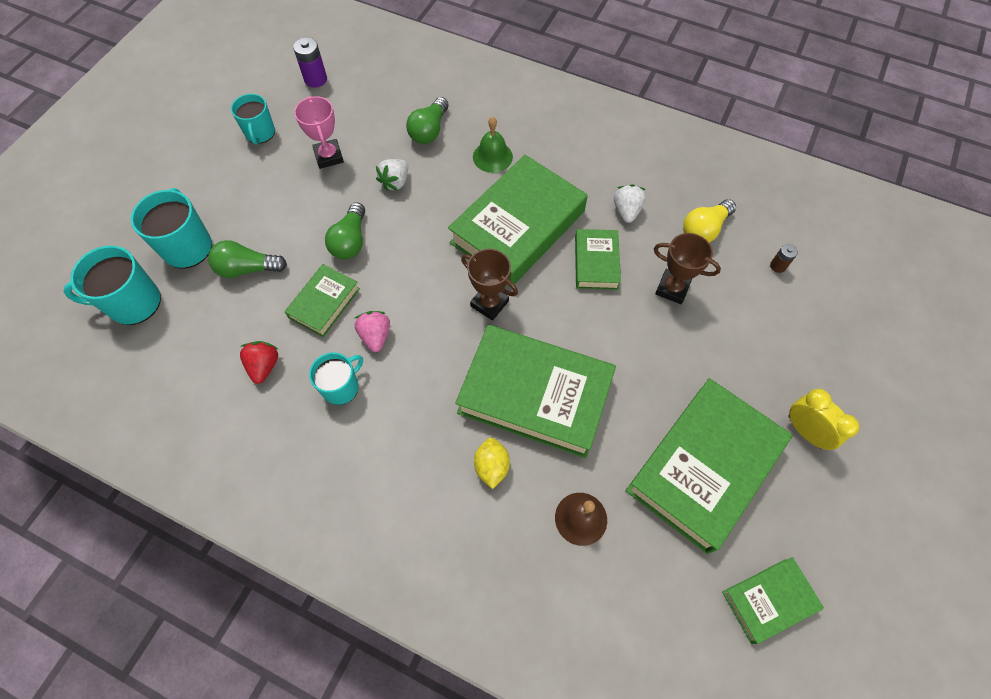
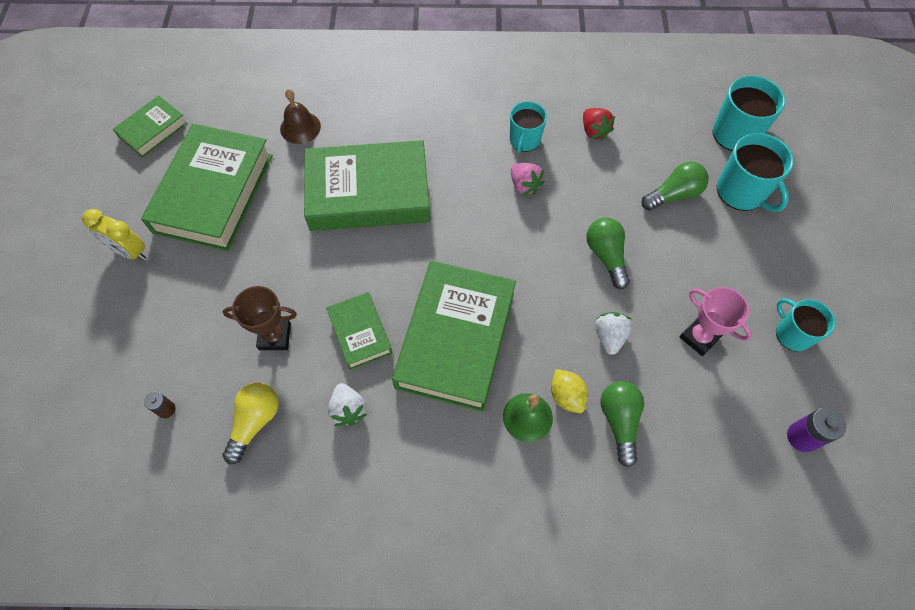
camera: 155 degrees right, 0 degrees up
green book [285,264,360,337] -> none
brown trophy [461,249,518,321] -> none
yellow lemon [474,438,510,489] -> yellow lemon moved to [551,369,588,413]

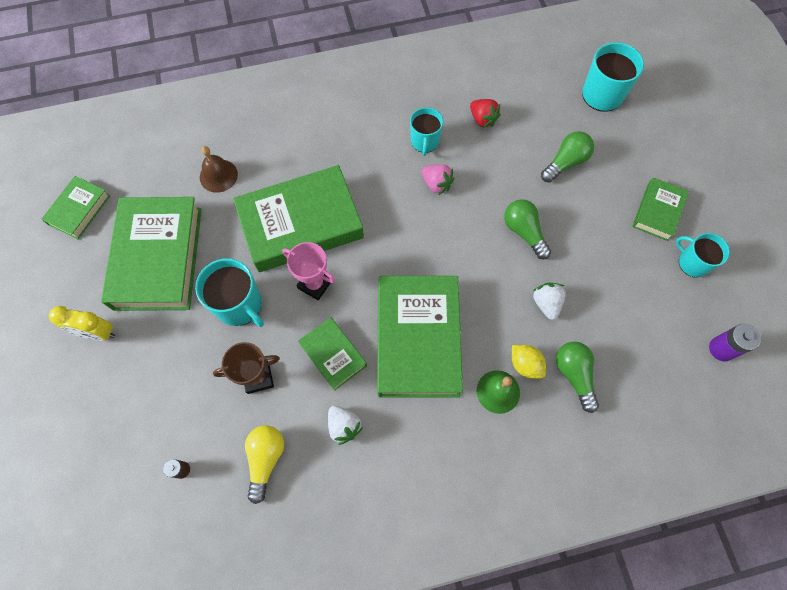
camera: 15 degrees left, 5 degrees up
pink trophy [679,287,752,356] -> pink trophy moved to [282,242,335,301]
turquoise mug [717,133,794,212] -> turquoise mug moved to [195,258,264,327]
none -> green book [632,178,689,241]

